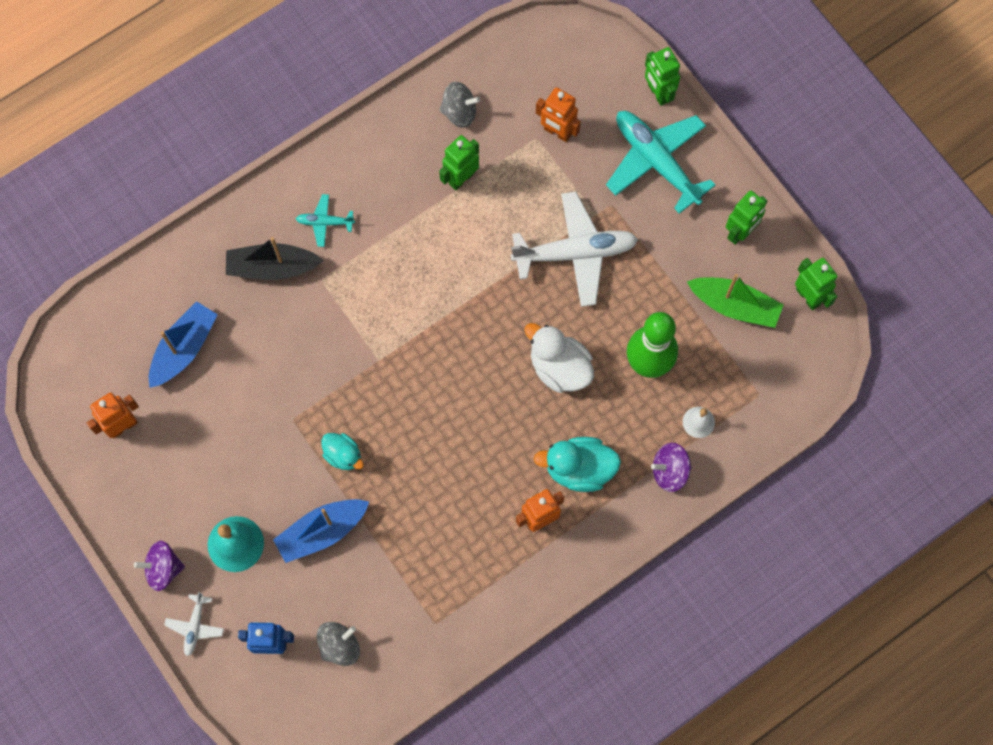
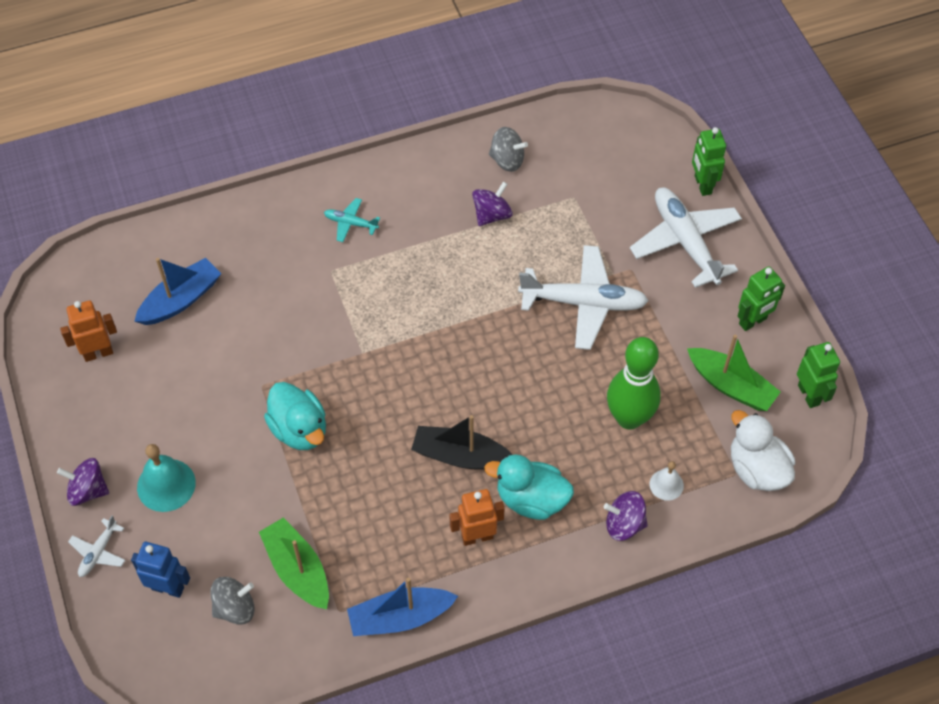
camera: 15 degrees right, 15 degrees down
black boat [226,237,324,280] -> black boat moved to [411,415,512,470]
blue boat [273,499,369,563] -> blue boat moved to [347,578,458,636]
turquoise duck [321,433,364,470] -> turquoise duck [264,382,326,450], size x1.63
green robot [439,135,479,190] -> purple spinning top [472,181,513,226]
white duck [525,323,594,393] -> white duck moved to [731,410,795,491]
orange robot [536,87,581,142] -> none
turquoise plane [606,111,715,214] -> white plane [630,187,742,288]
none -> green boat [259,517,329,610]

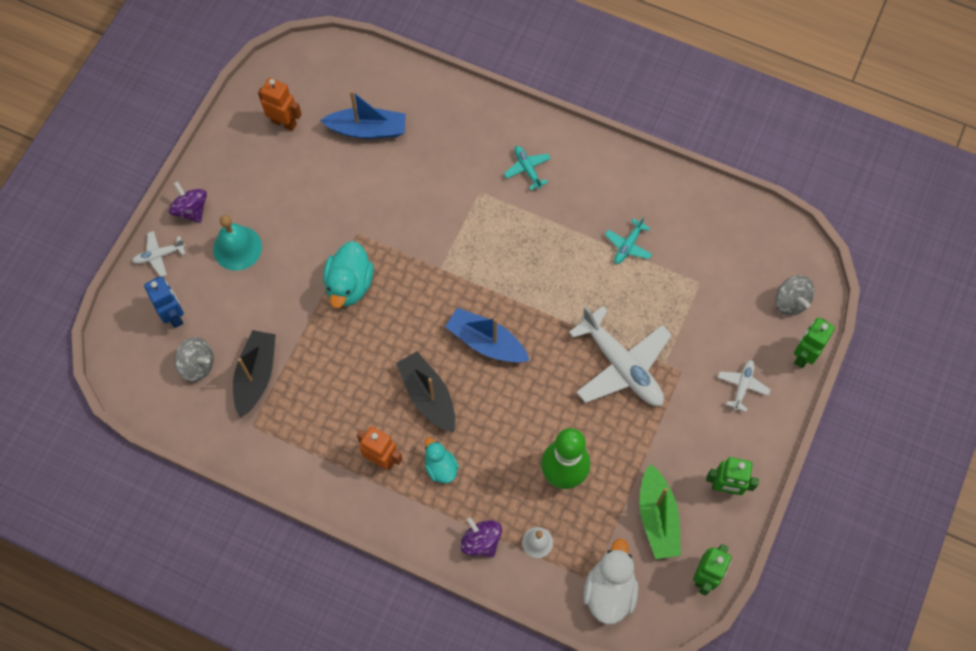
camera: 45 degrees right, 10 degrees up
green boat [259,517,329,610] -> black boat [233,330,276,418]
blue boat [347,578,458,636] -> blue boat moved to [445,308,530,363]
purple spinning top [472,181,513,226] -> turquoise plane [605,217,652,264]
turquoise duck [484,454,574,520] -> turquoise duck [425,438,459,483], size x0.61
grey spinning top [489,127,528,172] -> grey spinning top moved to [775,275,815,316]
white plane [630,187,742,288] -> white plane [718,360,770,412], size x0.47

